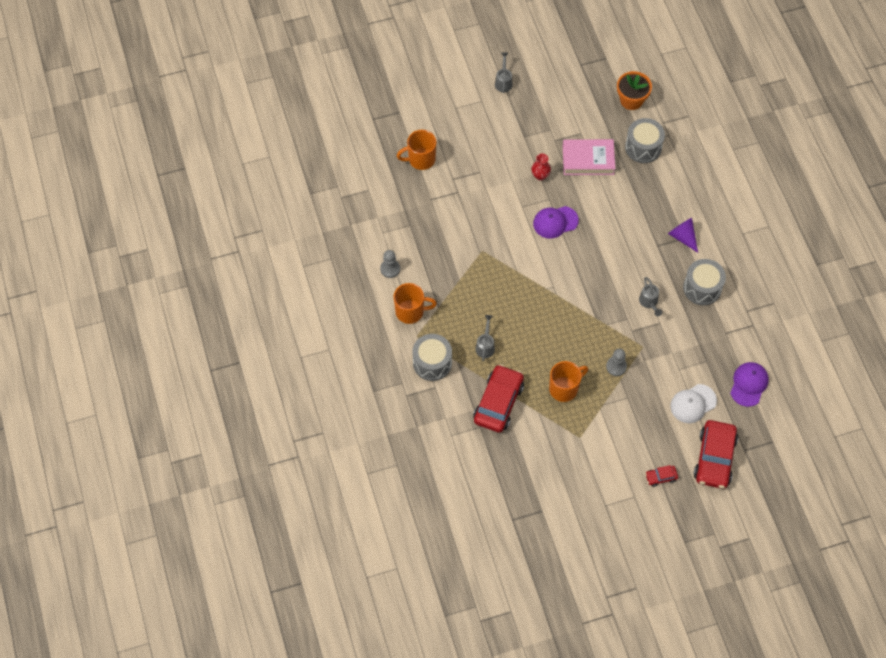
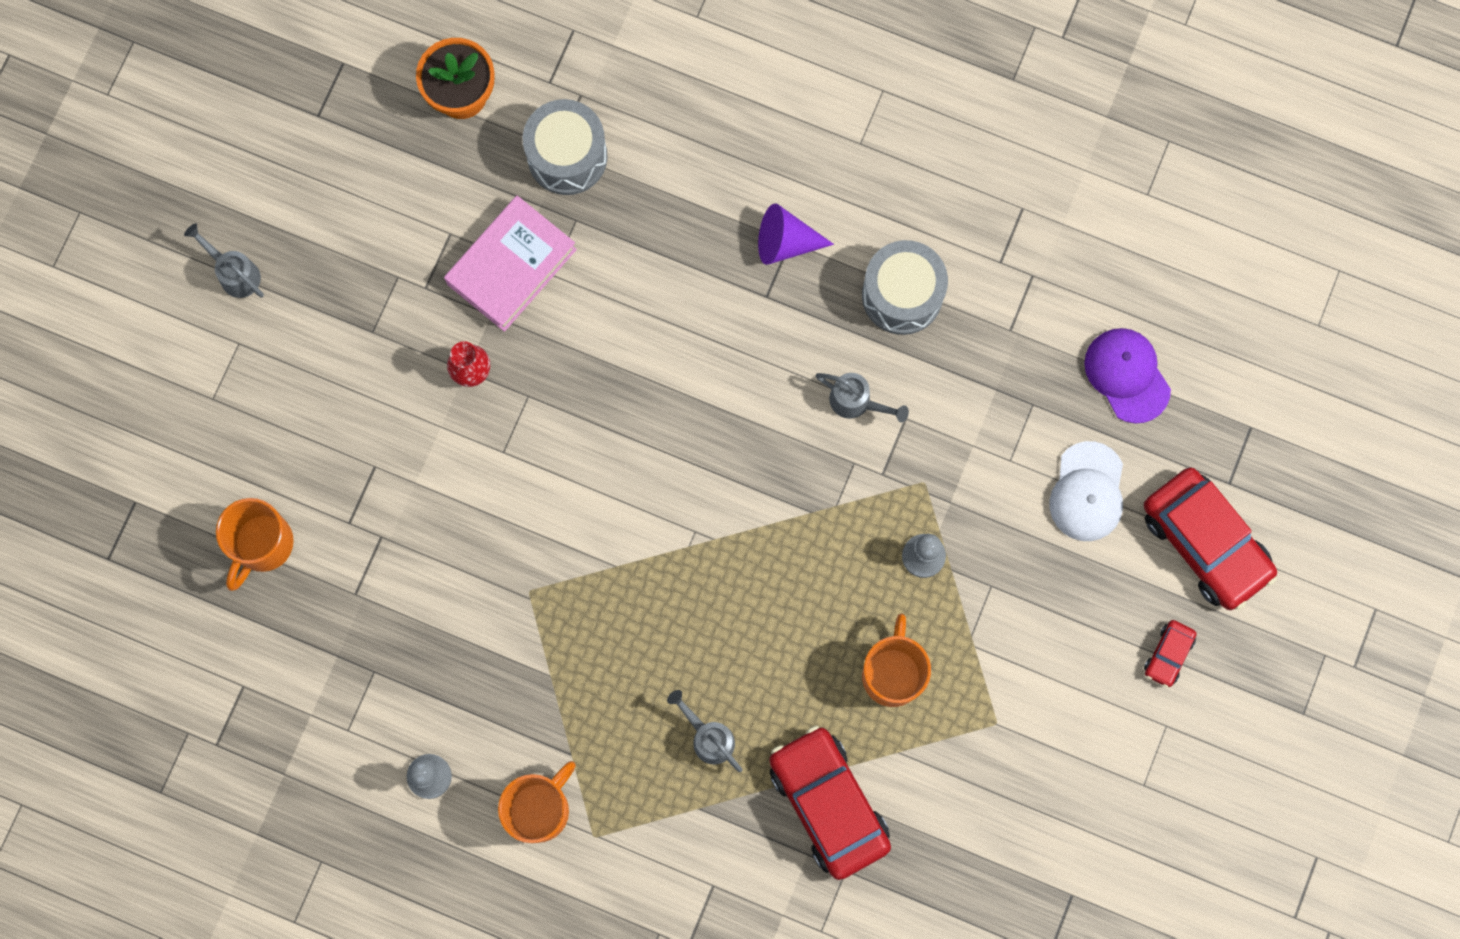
camera: 50 degrees left, 15 degrees up
grey drum [412,334,452,381] -> none
purple cap [533,206,579,239] -> none

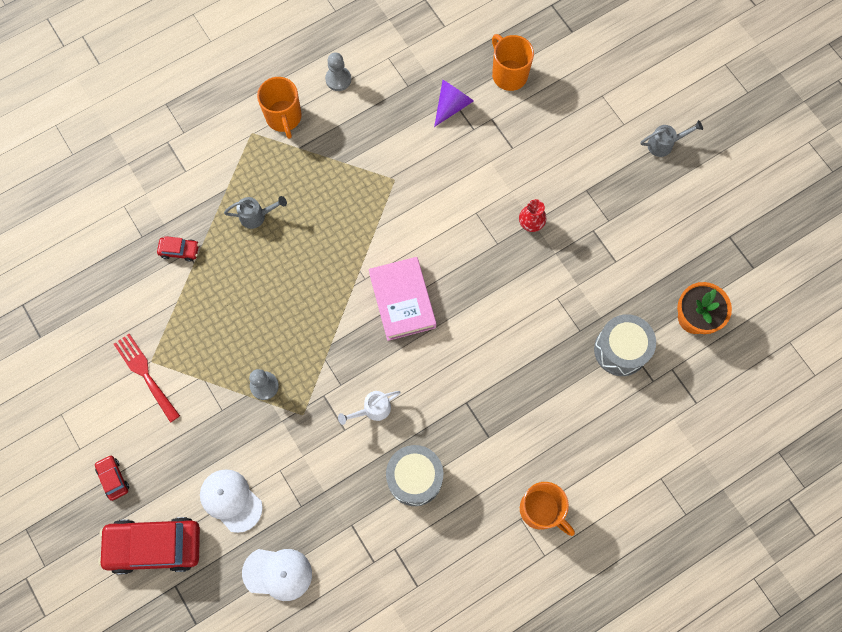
camera: 125 degrees right, 5 degrees down
pink book [444,196,577,332] -> pink book moved to [369,257,436,341]
purple cone [758,204,834,265] -> purple cone moved to [434,80,474,127]
red car [769,726,891,880] -> red car [157,236,199,262], size x0.45
grey watering can [815,373,909,422] -> white watering can [338,391,400,425]
orange mug [862,613,931,707] -> orange mug moved to [520,482,575,536]
purple cap [1084,328,1171,424] -> white cap [242,549,312,601]
none -> red fork [114,334,180,423]

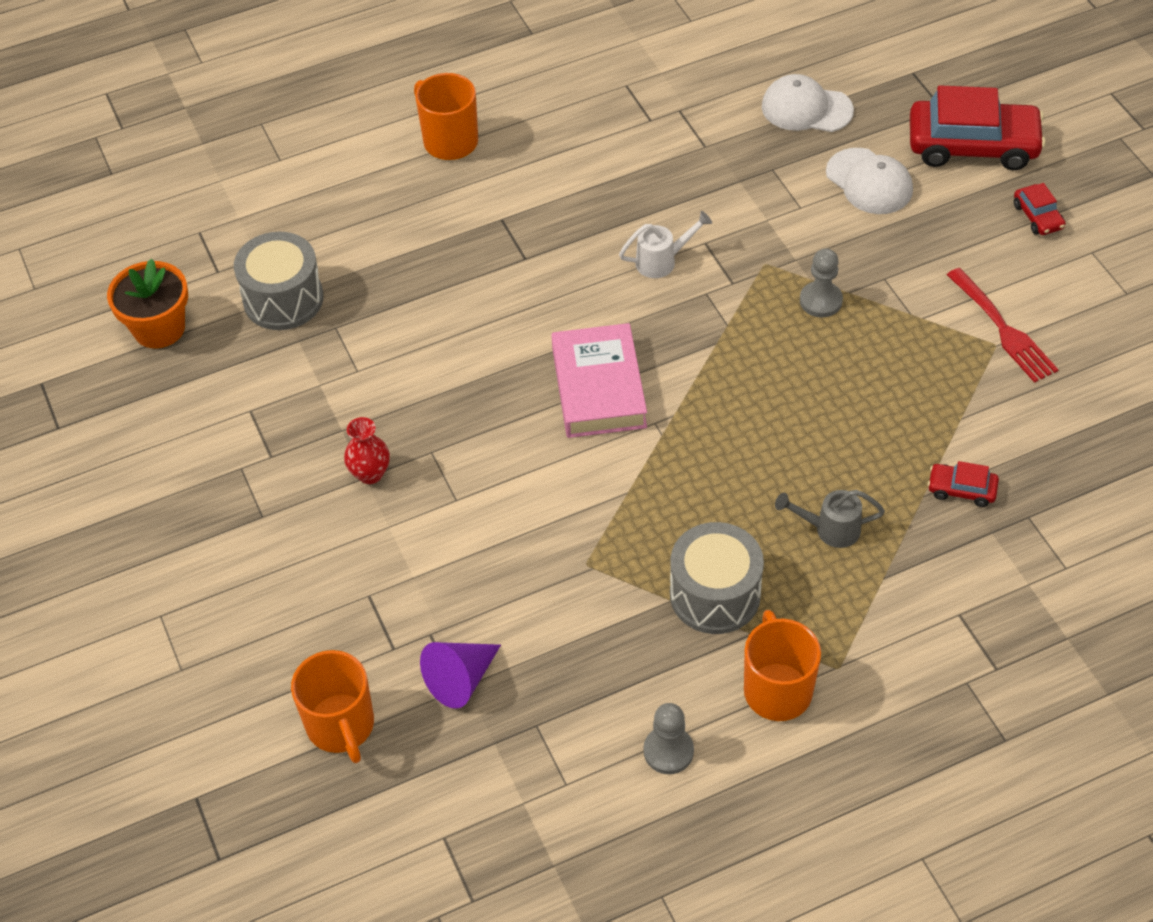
camera: 170 degrees left, 20 degrees down
grey drum [386,445,443,506] -> grey drum moved to [670,522,764,634]
grey watering can [641,120,703,157] -> none

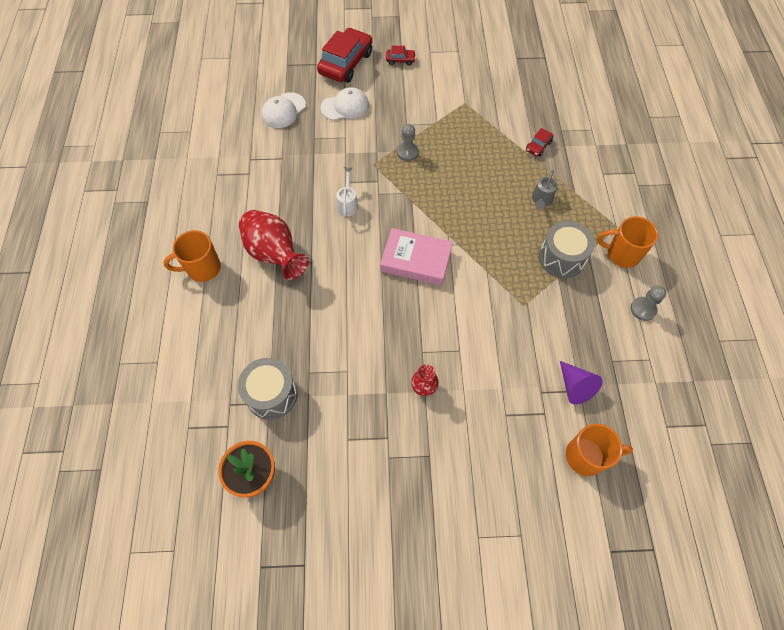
camera: 70 degrees left, 10 degrees up
red fork [947,268,1059,383] -> none
none -> red vase [239,210,309,280]

